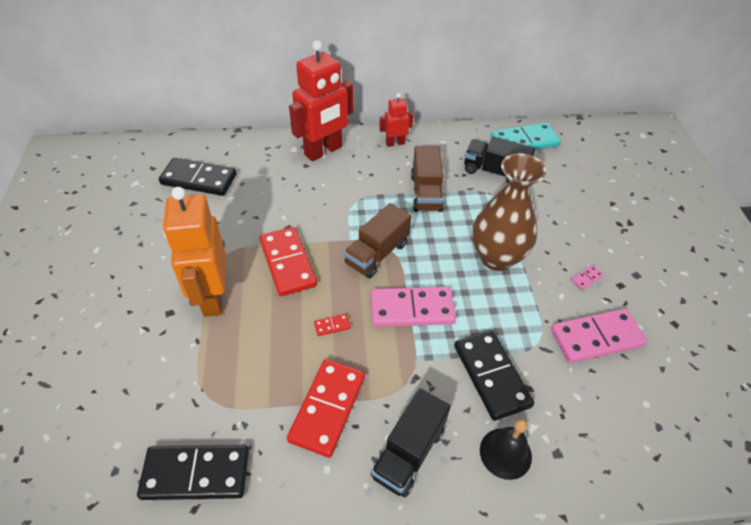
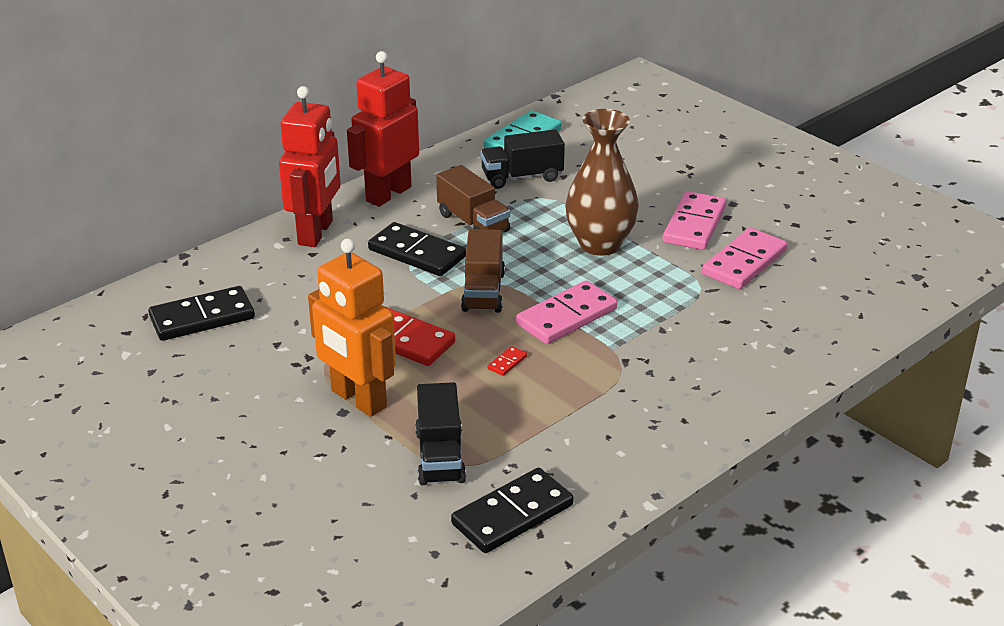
camera: 35 degrees left, 15 degrees down
red domino [287,359,365,458] -> none
black truck [371,388,451,498] -> black truck moved to [415,382,466,485]
red robot [379,93,414,147] -> red robot [347,51,419,207], size x2.00
black domino [454,330,534,421] -> black domino moved to [368,222,466,276]
black bell [480,418,532,480] -> none
pink domino [571,265,604,290] -> pink domino [663,191,726,250], size x2.47

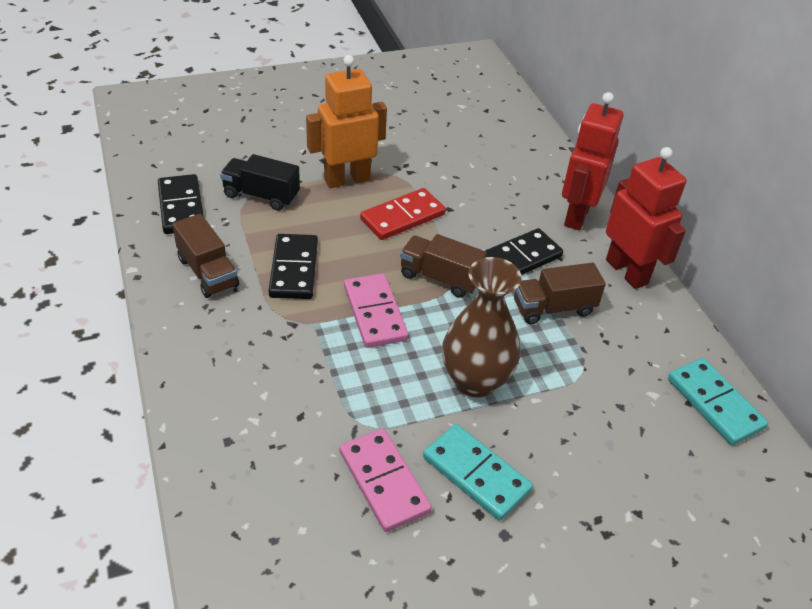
camera: 110 degrees right, 10 degrees up
black domino [148,286,255,341] -> black domino moved to [269,234,318,299]
red robot [279,86,341,247] -> red robot turned 75 degrees clockwise [562,92,623,230]
black truck [481,129,565,189] -> none
red domino [488,346,527,376] -> none
pink domino [663,191,726,250] -> turquoise domino [423,424,533,521]
none -> brown truck [172,214,239,298]

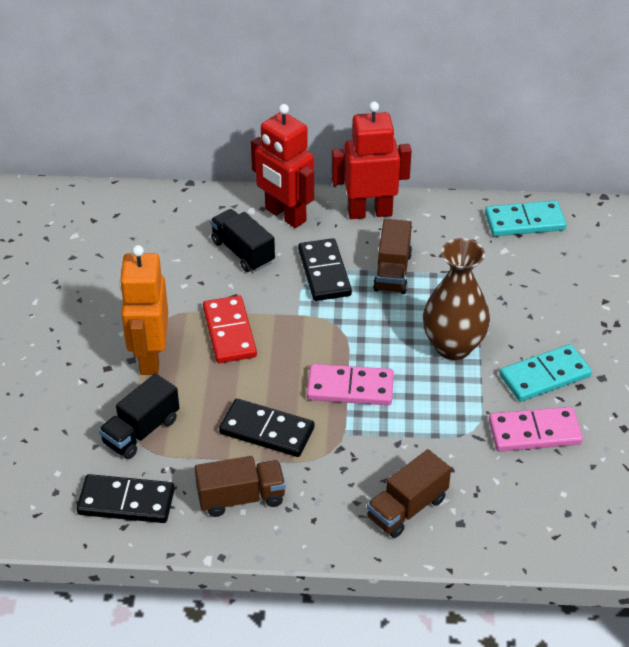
camera: 65 degrees left, 0 degrees up
brown truck [400,234,487,298] -> brown truck moved to [367,449,451,538]
none -> black truck [210,209,275,272]

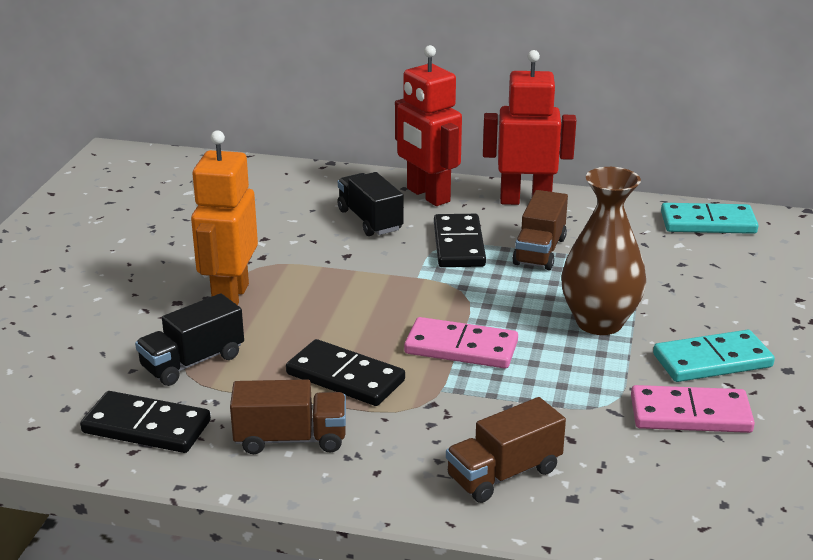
camera: 10 degrees right, 15 degrees down
red domino [203,296,257,363] -> none

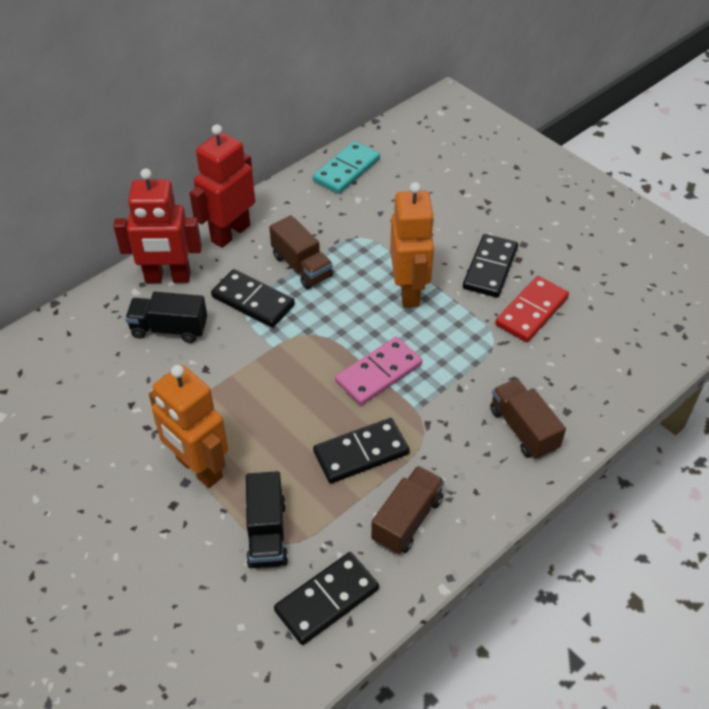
camera: 55 degrees left, 20 degrees up
brown truck [446,397,566,503] -> brown truck turned 150 degrees clockwise [490,379,566,460]
brown vase [561,167,646,335] -> orange robot [390,182,435,307]
pink domino [631,385,755,433] -> red domino [495,276,569,342]
turquoise domino [653,330,775,382] -> black domino [463,234,518,298]

